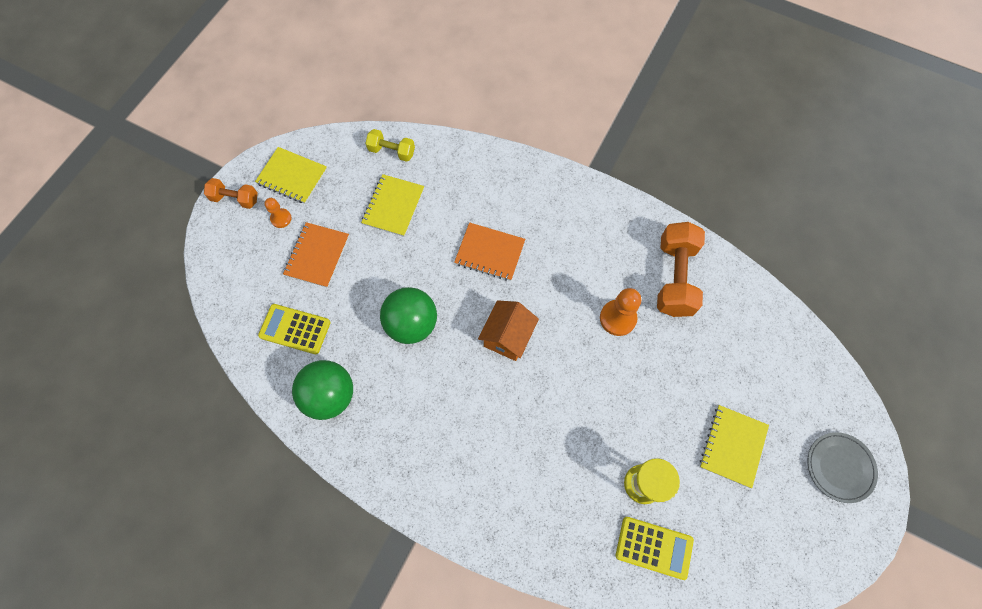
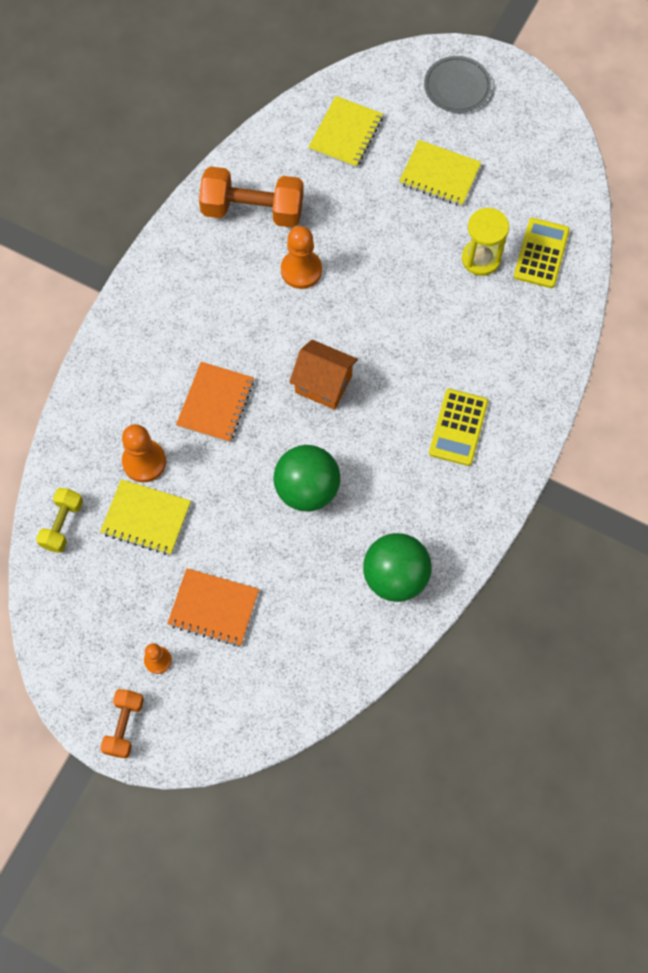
camera: 90 degrees left, 0 degrees up
yellow notebook [255,147,327,204] -> yellow notebook moved to [308,96,383,168]
yellow calculator [258,304,331,354] -> yellow calculator moved to [429,389,488,466]
none -> orange pawn [122,424,166,482]

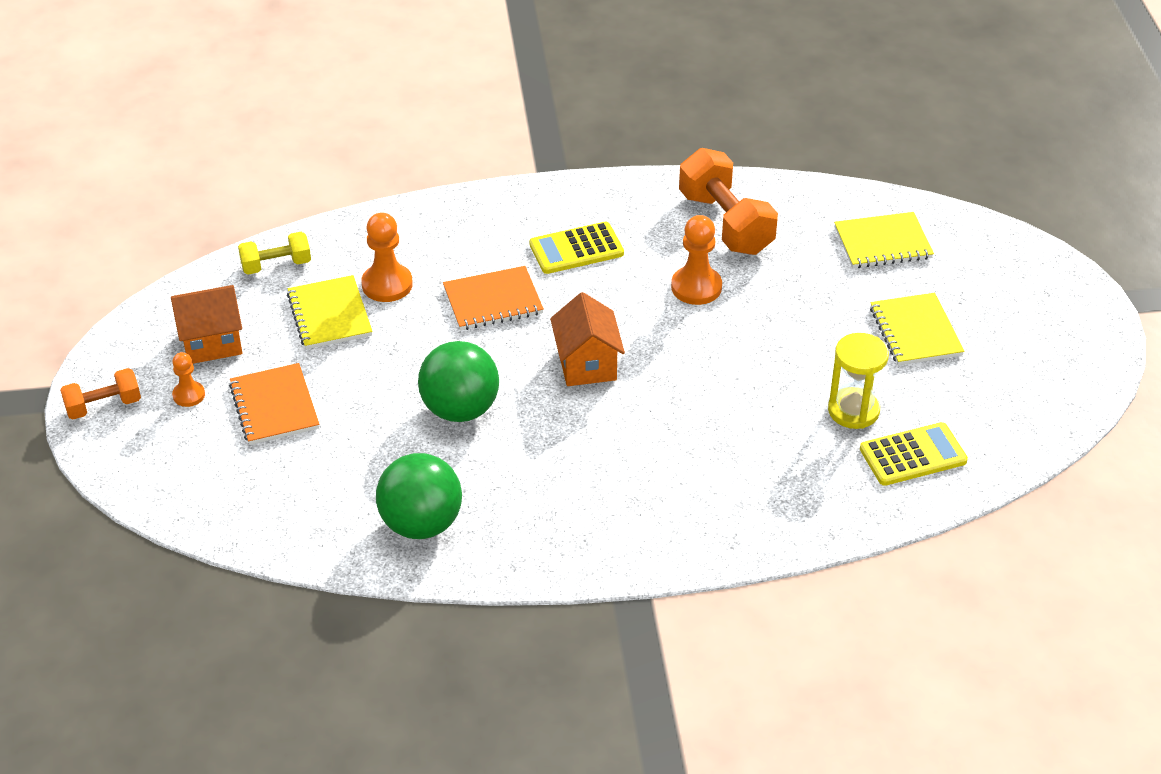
camera: 55 degrees right, 25 degrees down
grey plate [424,56,492,113] -> none
yellow calculator [429,389,488,466] -> yellow calculator moved to [529,222,624,274]
none -> orange house [171,285,242,364]

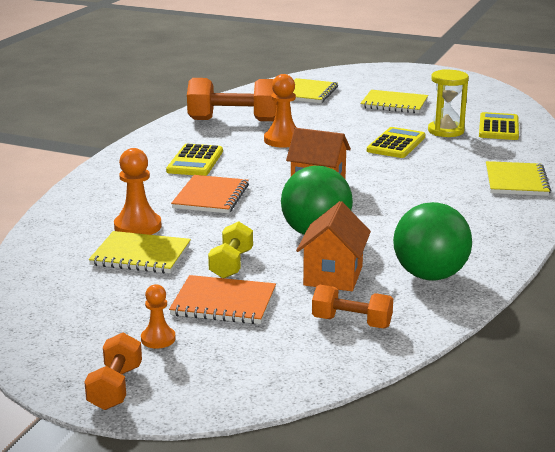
camera: 60 degrees left, 20 degrees down
orange house [171,285,242,364] -> orange house moved to [296,201,371,291]
yellow dumbbell [238,232,311,275] -> yellow dumbbell moved to [208,221,253,278]
none -> orange dumbbell [312,285,393,328]
none -> yellow calculator [367,127,425,158]
none -> yellow notebook [486,161,551,196]

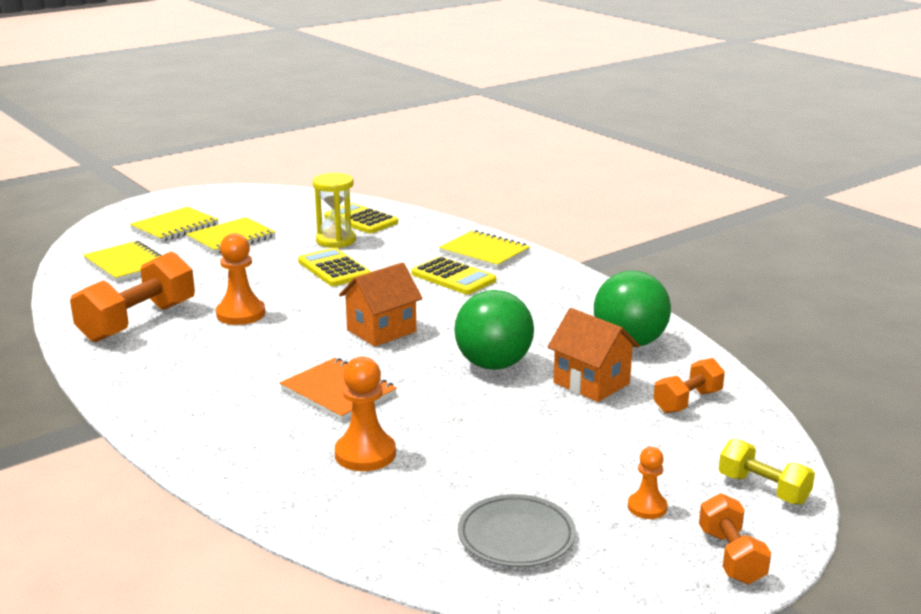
camera: 60 degrees left, 0 degrees up
orange dumbbell [84,332,142,410] -> orange dumbbell turned 45 degrees clockwise [699,493,771,584]
yellow notebook [89,231,191,273] -> yellow notebook moved to [130,207,219,242]
yellow calculator [166,144,223,176] -> yellow calculator moved to [411,257,496,295]
orange notebook [169,275,276,324] -> none
yellow dumbbell [208,221,253,278] -> yellow dumbbell moved to [719,439,815,505]
none -> grey plate [458,494,576,567]

